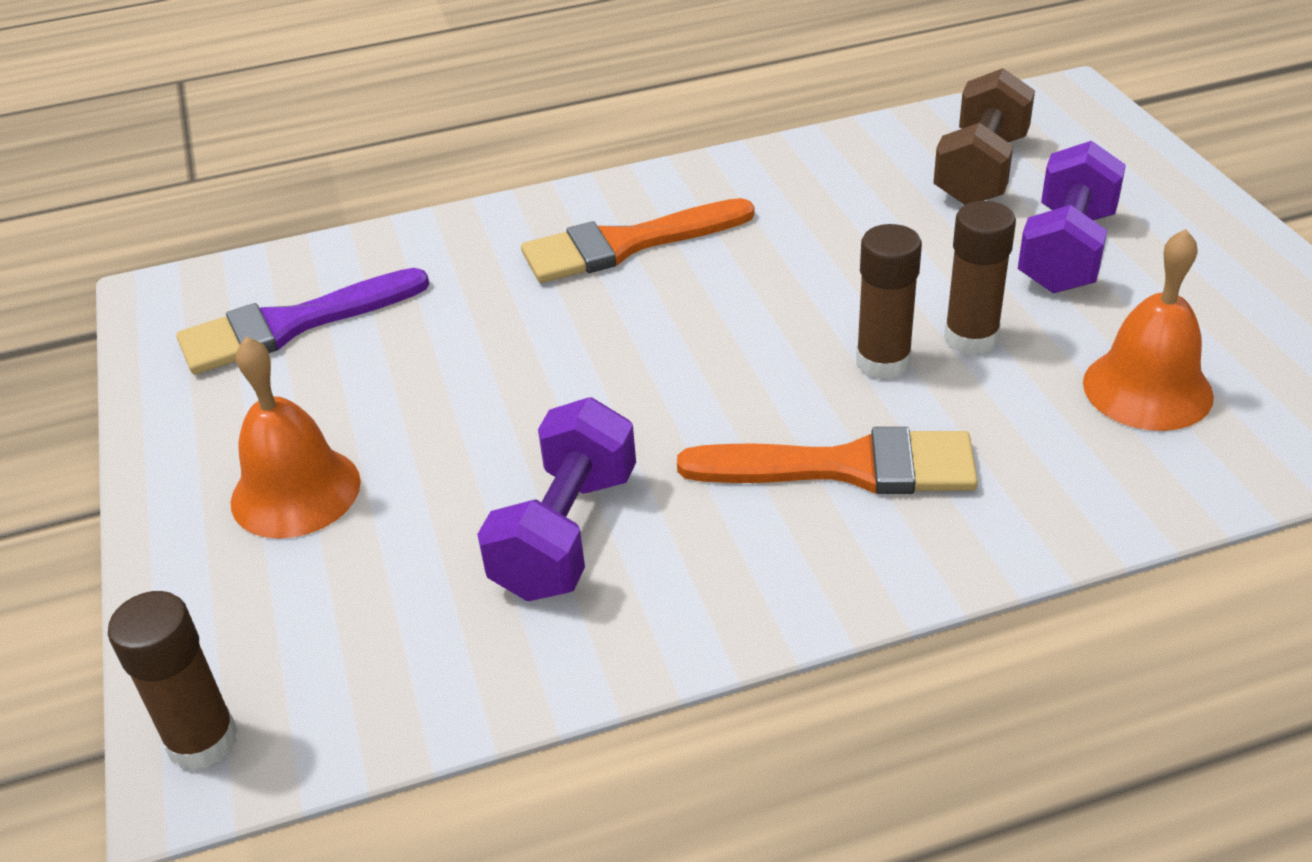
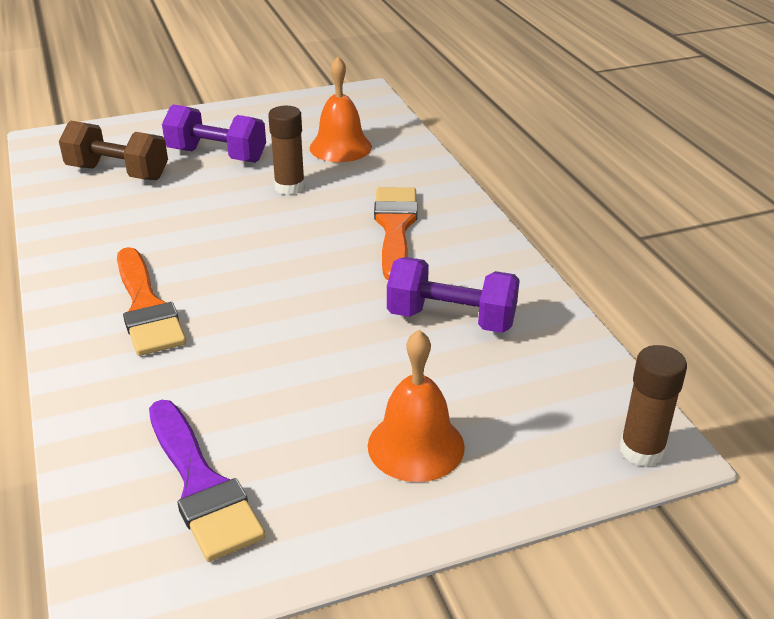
camera: 95 degrees left, 5 degrees down
brown glue stick [856,224,922,379] -> none

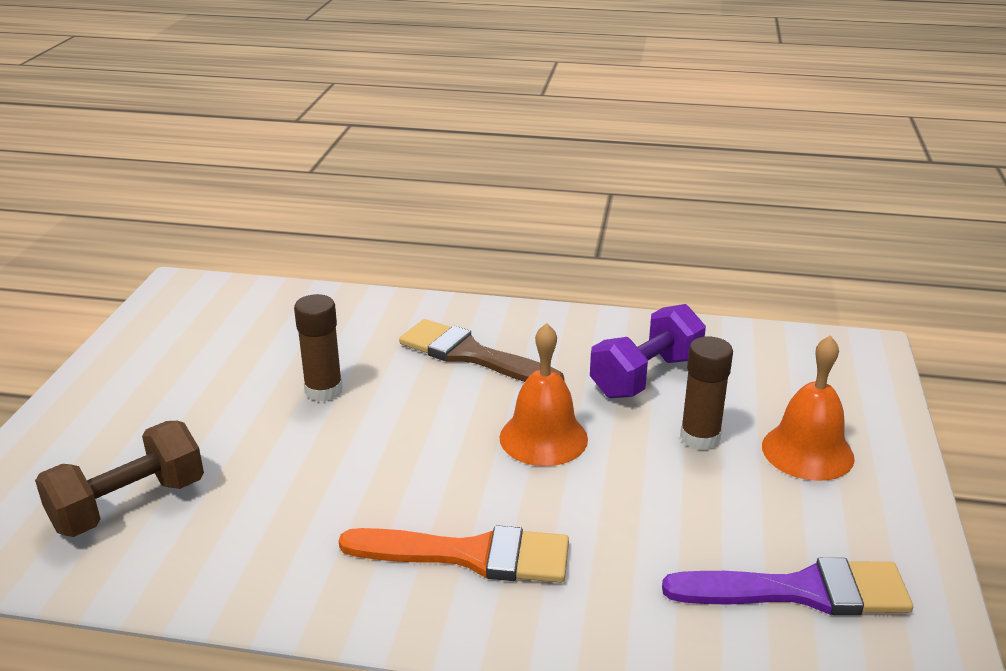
camera: 60 degrees left, 5 degrees down
purple dumbbell [162,104,266,163] -> none
orange bell [310,57,372,162] -> orange bell moved to [500,323,588,466]
orange brush [374,187,418,280] -> brown brush [399,319,564,382]
brown glue stick [620,345,687,467] -> brown glue stick moved to [680,337,733,450]

